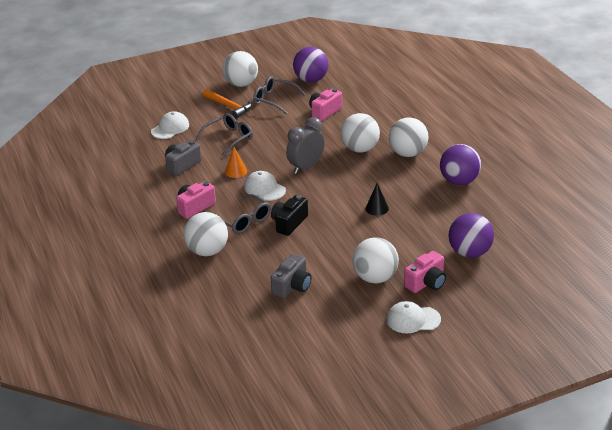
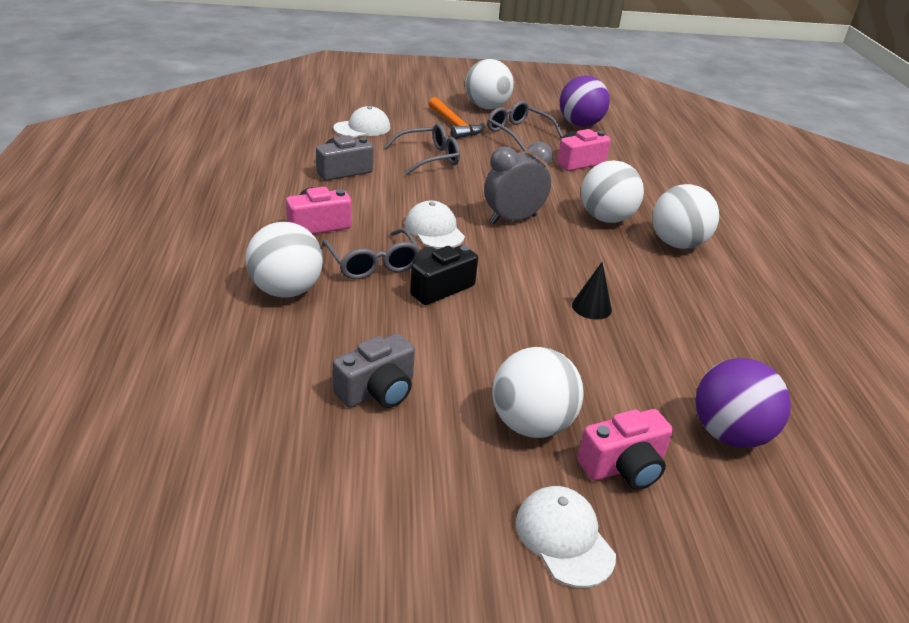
camera: 15 degrees right, 0 degrees up
orange cone [225,147,247,178] -> none
white cap [387,301,441,333] -> white cap turned 45 degrees clockwise [516,486,616,588]
purple ball [440,144,481,185] -> none

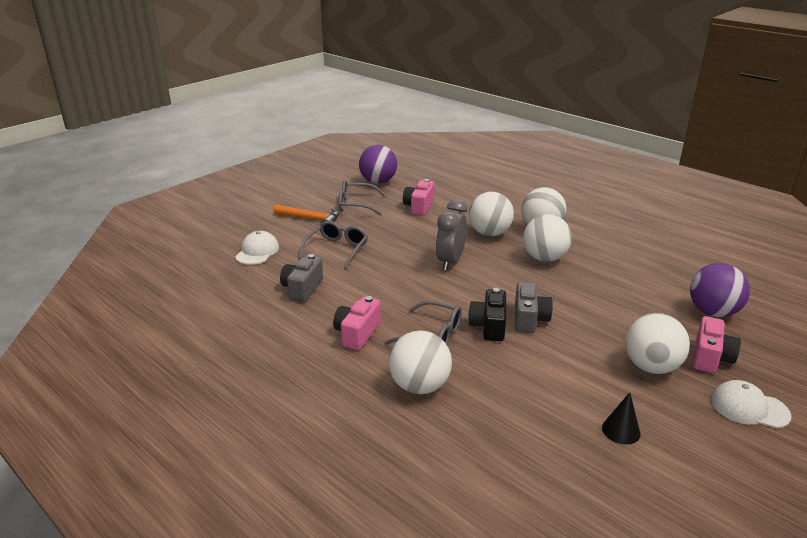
camera: 40 degrees left, 5 degrees down
grey camera [333,333,415,408] -> grey camera moved to [515,282,553,333]
white cap [405,200,465,249] -> none
white ball [465,59,514,109] -> white ball moved to [523,214,572,262]
black cone [572,262,612,320] -> black cone moved to [602,392,641,445]

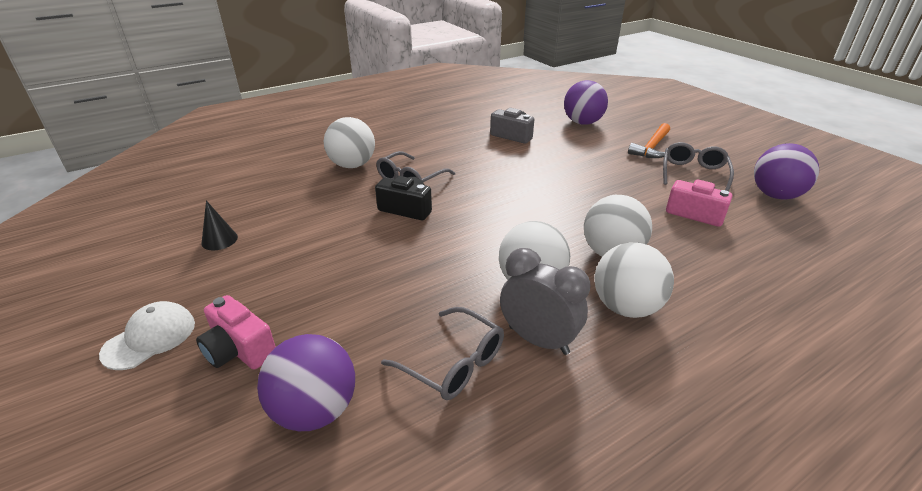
camera: 105 degrees right, 5 degrees up
white cap [235,231,279,265] -> purple ball [564,80,608,125]
grey glasses [298,221,368,269] -> grey glasses moved to [381,307,504,400]
pink camera [333,296,381,350] -> none
grey clock [435,199,467,271] -> grey clock moved to [500,248,590,355]
grey camera [515,282,553,333] -> none
white ball [625,313,690,374] -> none

